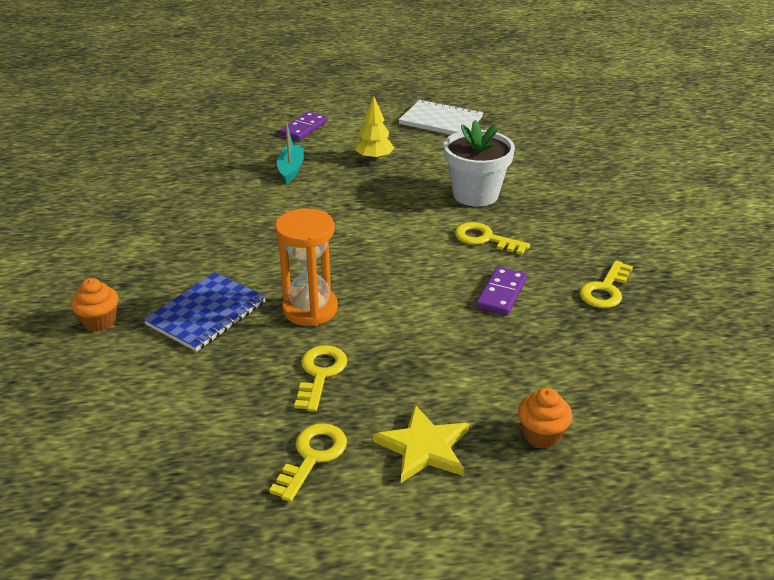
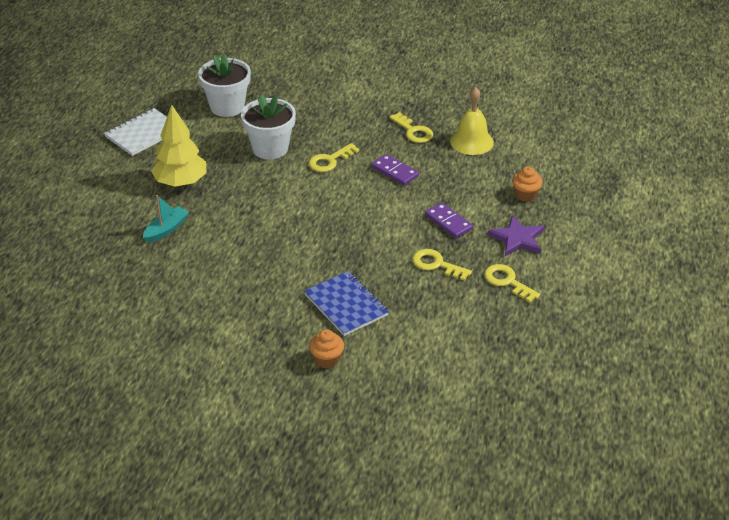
camera: 70 degrees left, 5 degrees up
orange hourglass [275,208,338,326] -> none
turquoise boat [277,122,304,183] -> turquoise boat turned 105 degrees clockwise [143,195,189,243]
purple domino [279,112,328,141] -> purple domino moved to [425,203,473,238]
yellow tree [355,97,394,161] -> yellow tree [151,105,206,187], size x1.63
yellow star [373,405,469,483] -> purple star [487,215,545,256]
none -> white flower pot [198,54,251,117]
none -> yellow bell [450,87,494,155]

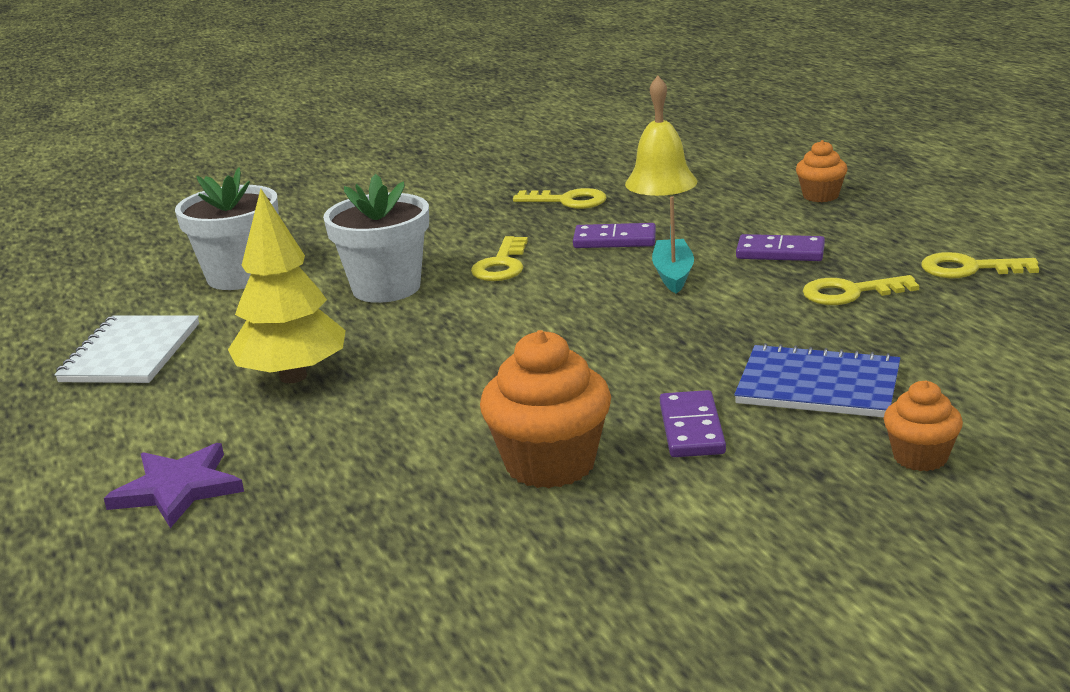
camera: 35 degrees left, 15 degrees down
turquoise boat [143,195,189,243] -> turquoise boat moved to [652,196,694,294]
purple star [487,215,545,256] -> purple star moved to [104,443,244,528]
none -> orange cupcake [480,330,611,488]
none -> purple domino [660,390,726,457]

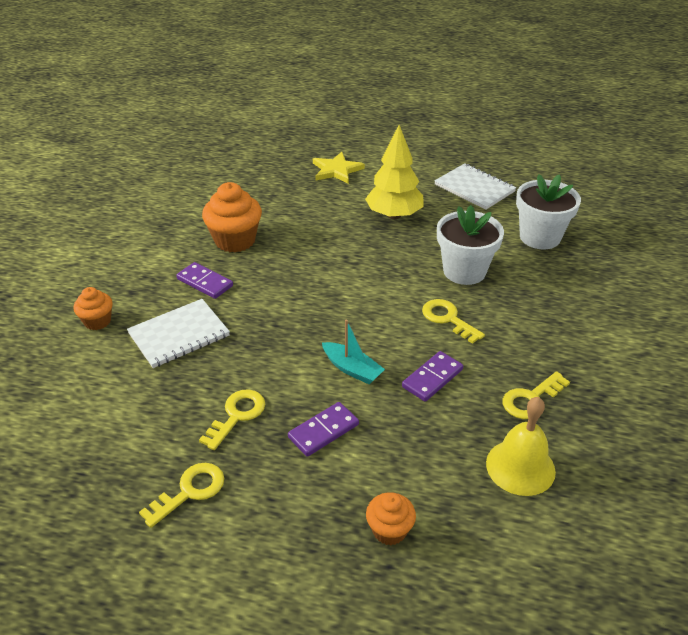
camera: 125 degrees right, 15 degrees up
purple star [104,443,244,528] -> yellow star [313,152,365,184]
blue notebook [734,343,900,418] -> white notebook [127,299,230,368]

